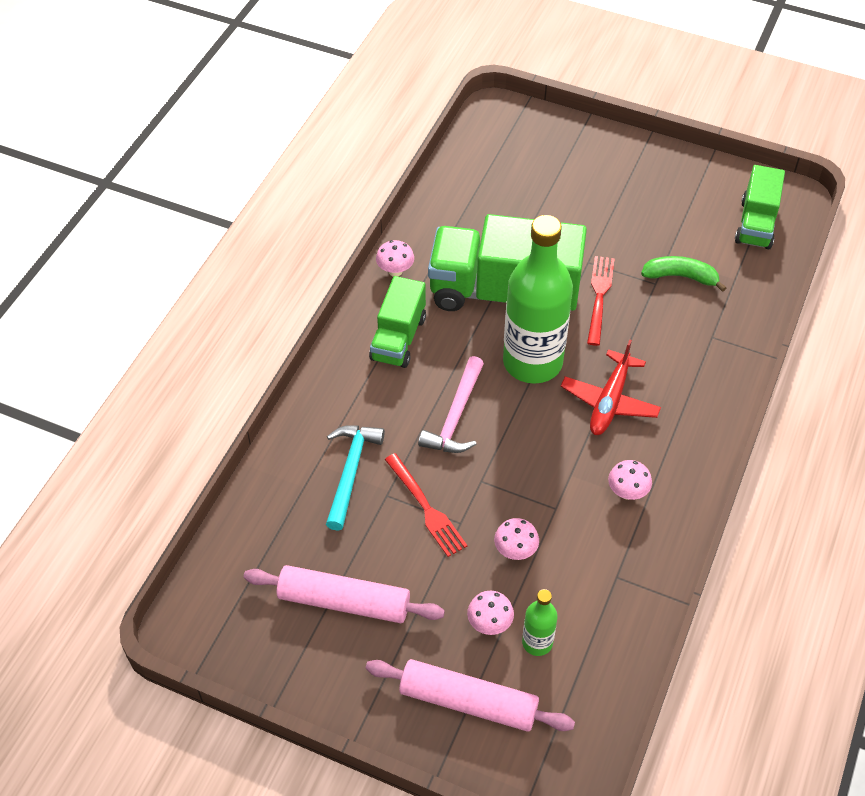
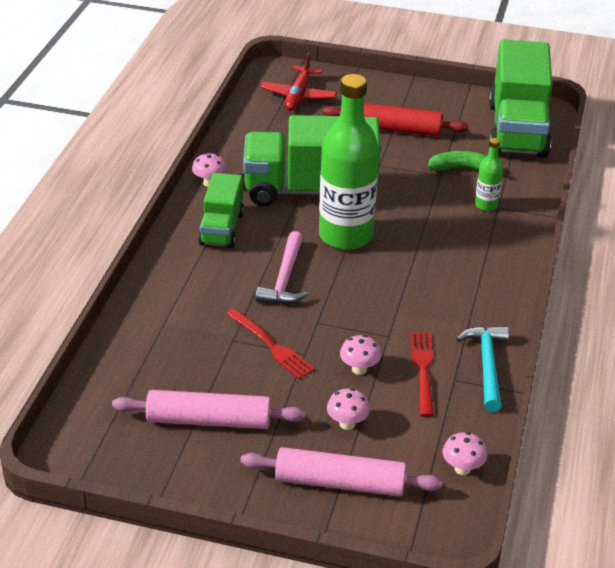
camera: 10 degrees left, 15 degrees down
turquoise hammer [326,425,385,531] -> turquoise hammer moved to [456,326,509,412]
green bottle [522,589,558,656] -> green bottle moved to [475,138,503,211]
red plane [561,340,661,435] -> red plane moved to [260,52,337,111]
red fork [587,256,614,346] -> red fork moved to [410,332,434,417]
pink mushroom [608,460,652,500] -> pink mushroom moved to [443,432,487,475]
green truck [735,165,785,249] -> green truck [489,39,552,158], size x1.81
none -> red rolling pin [323,103,469,136]

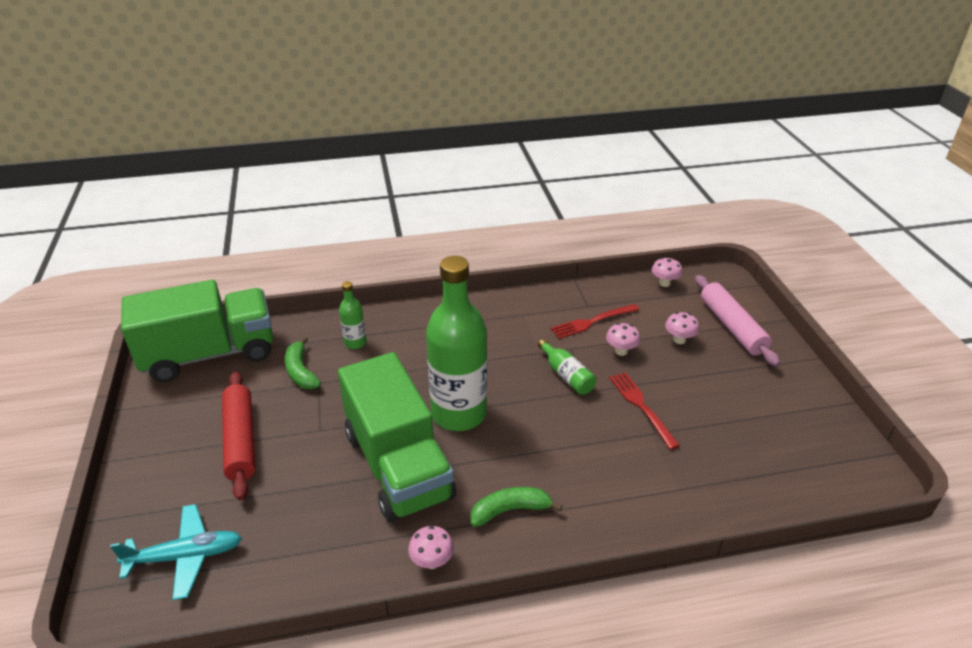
camera: 115 degrees left, 0 degrees up
pink rolling pin [112,390,305,429] -> none
green truck [198,173,244,248] -> green banana [470,487,563,527]
red fork [226,308,315,379] -> red fork turned 45 degrees counterclockwise [609,372,680,450]
pink hammer [255,231,309,304] -> none
red plane [260,52,337,111] -> turquoise plane [110,504,242,600]
turquoise hammer [456,326,509,412] -> none
none -> green bottle [538,339,596,395]

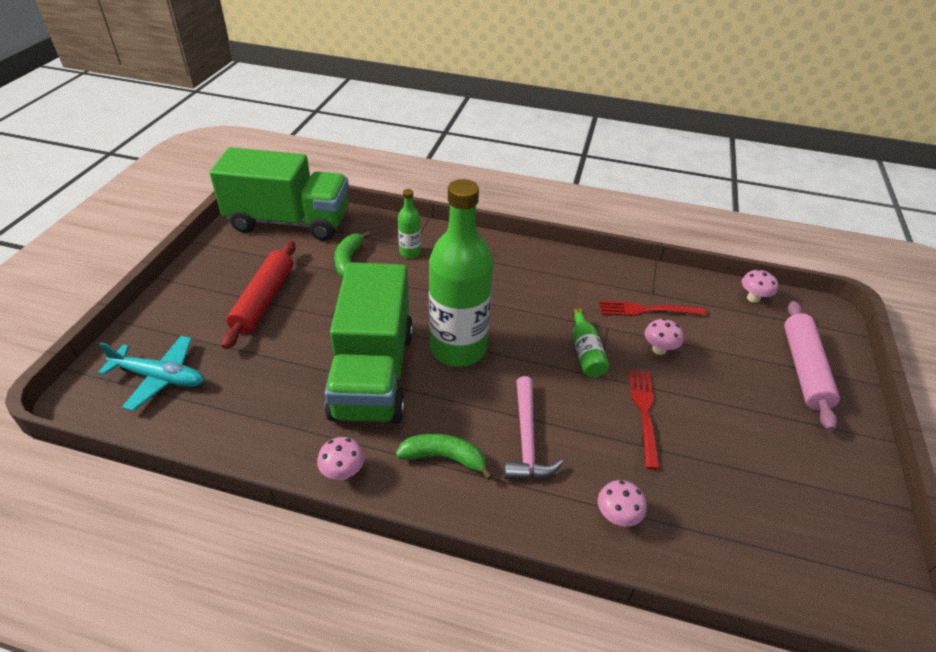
camera: 25 degrees right, 5 degrees up
pink mushroom [665,312,699,344] -> pink mushroom moved to [598,480,647,527]
none -> pink hammer [504,376,563,480]

